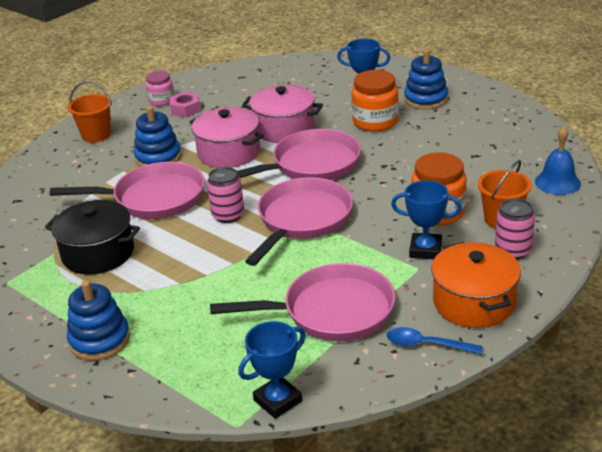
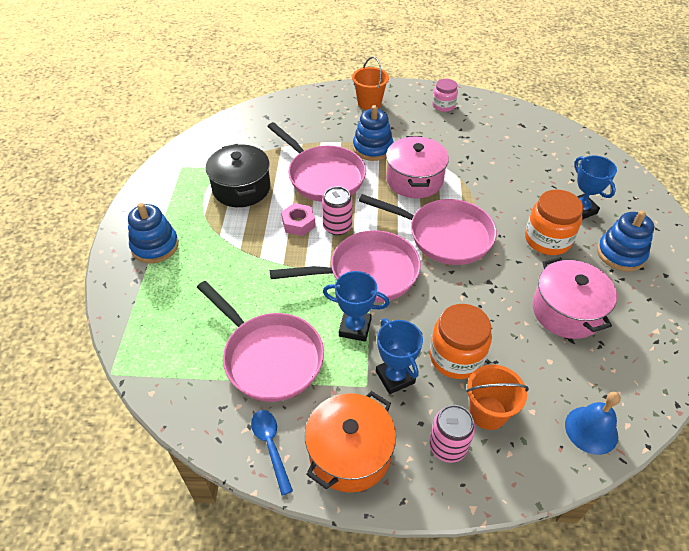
camera: 50 degrees right, 15 degrees up
pink nut [170,92,201,117] -> pink nut moved to [281,203,316,236]
blue trophy [238,321,306,419] -> blue trophy moved to [323,271,389,342]
pink pot [242,85,323,143] -> pink pot moved to [532,257,617,339]

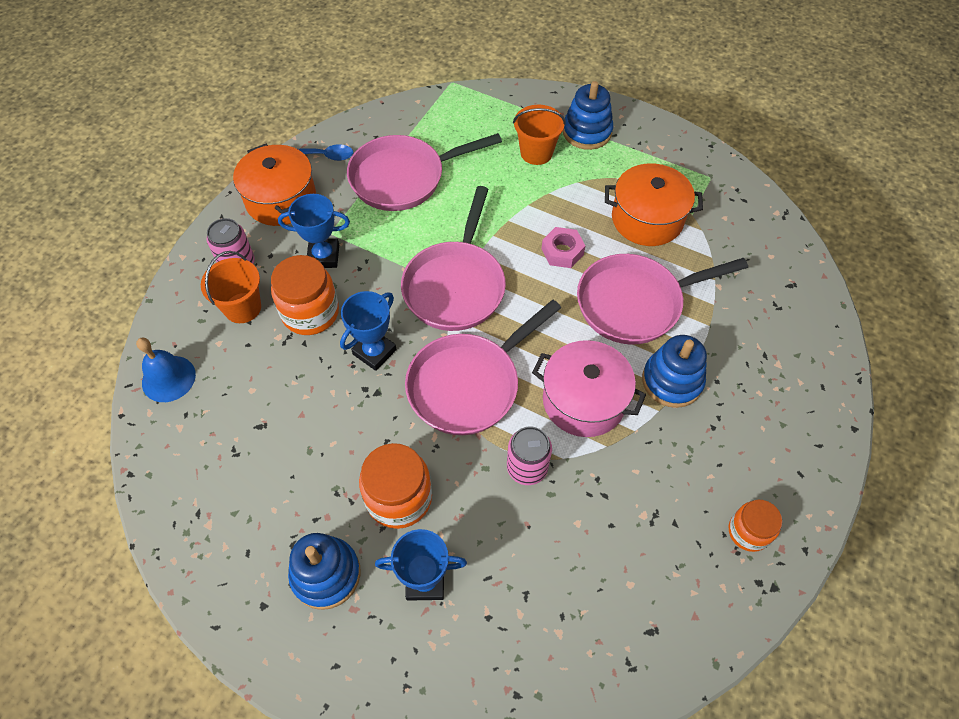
camera: 115 degrees right, 10 degrees up
black pot [206,144,270,207] -> orange pot [605,163,703,246]
pink can [322,187,353,235] -> pink can moved to [507,426,552,485]
blue trophy [323,271,389,342] -> blue trophy moved to [340,291,396,371]
orange bucket [352,56,389,110] -> orange bucket moved to [513,105,566,165]
pink jar [432,79,458,112] -> orange jar [729,500,782,552]
pink pot [532,257,617,339] -> none

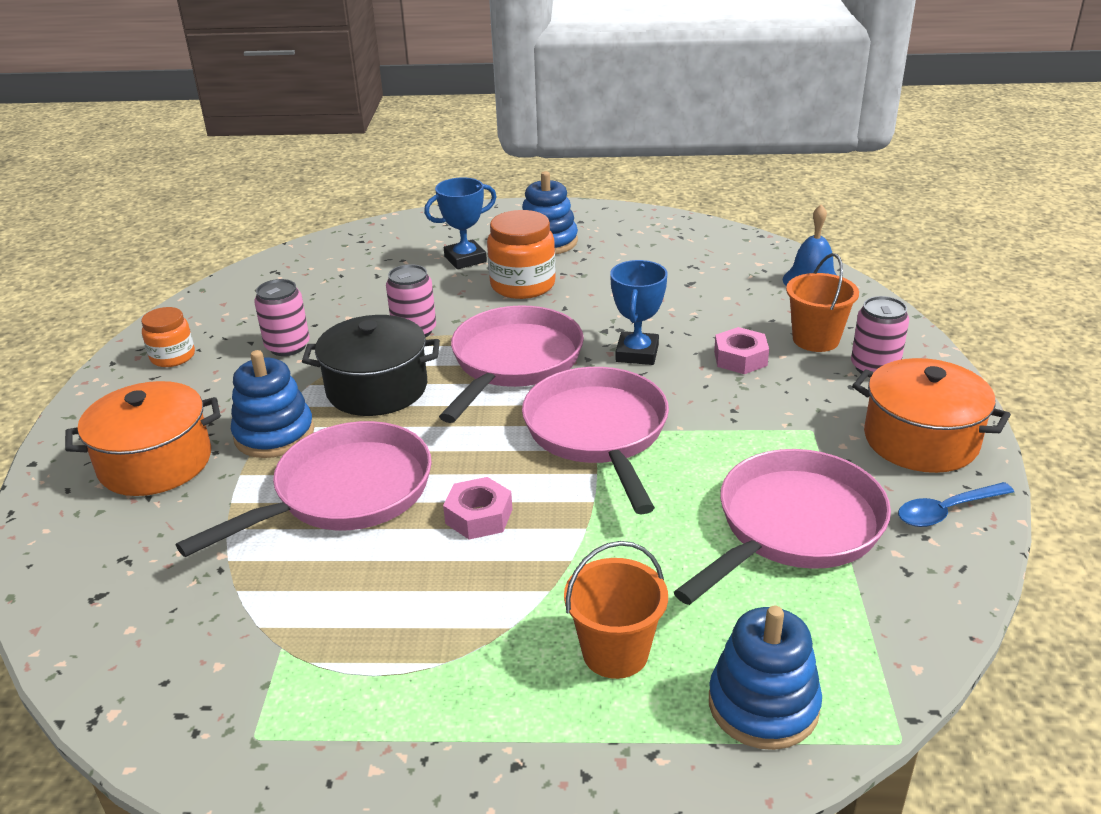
camera: 155 degrees right, 25 degrees down
orange jar [271,255,339,335] -> pink nut [714,327,769,374]
blue trophy [278,194,350,268] -> none
pink pot [532,340,646,437] -> black pot [302,315,440,416]
blue stacking toy [563,81,613,150] -> blue stacking toy moved to [709,606,822,750]
orange pot [605,163,703,246] -> orange pot moved to [65,381,221,496]
none -> pink can [254,279,310,356]

